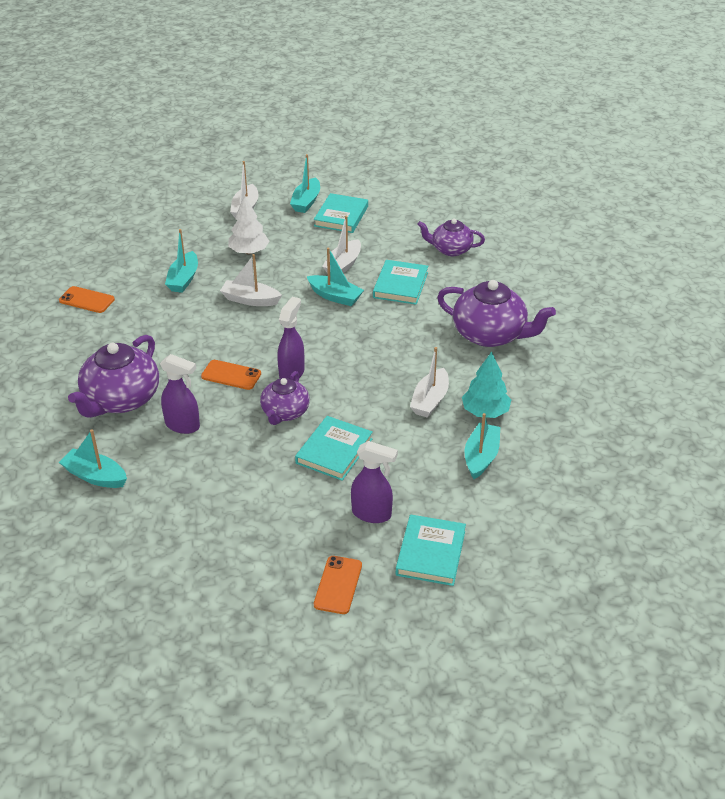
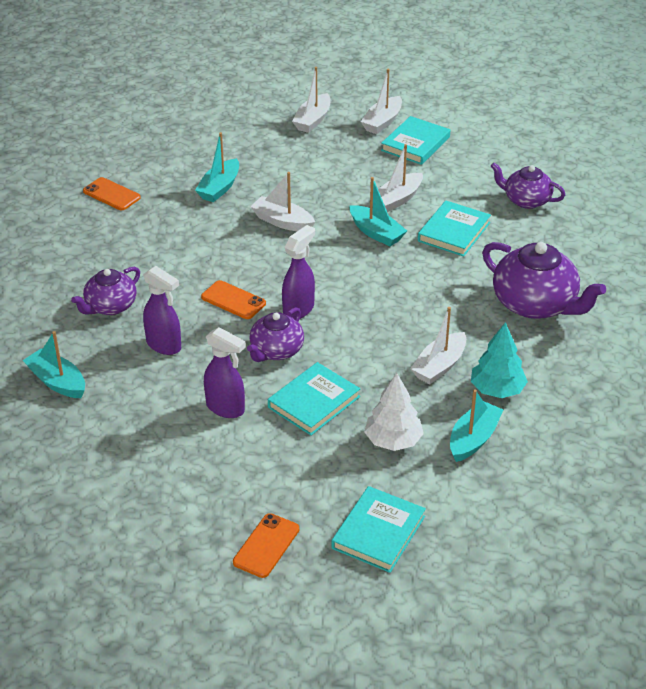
camera: 15 degrees right, 0 degrees up
purple teapot [68,335,159,418] -> purple teapot [71,267,140,315], size x0.61
white tree [228,195,270,254] -> white tree moved to [364,373,424,451]
turquoise boat [290,154,320,213] -> white boat [361,69,402,134]
purple spray bottle [351,441,398,523] -> purple spray bottle moved to [204,327,246,418]

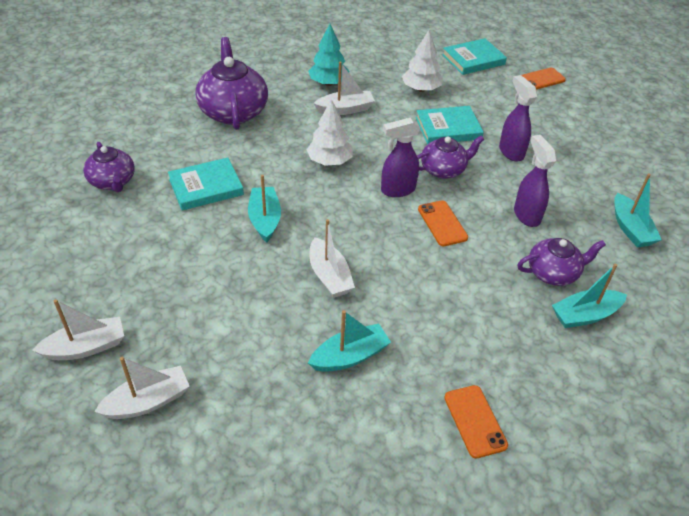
camera: 145 degrees left, 5 degrees up
white boat [378,144,423,212] -> none
turquoise book [381,116,450,165] -> none
turquoise boat [450,389,504,462] -> turquoise boat moved to [552,263,627,328]
none -> white tree [306,99,353,166]

